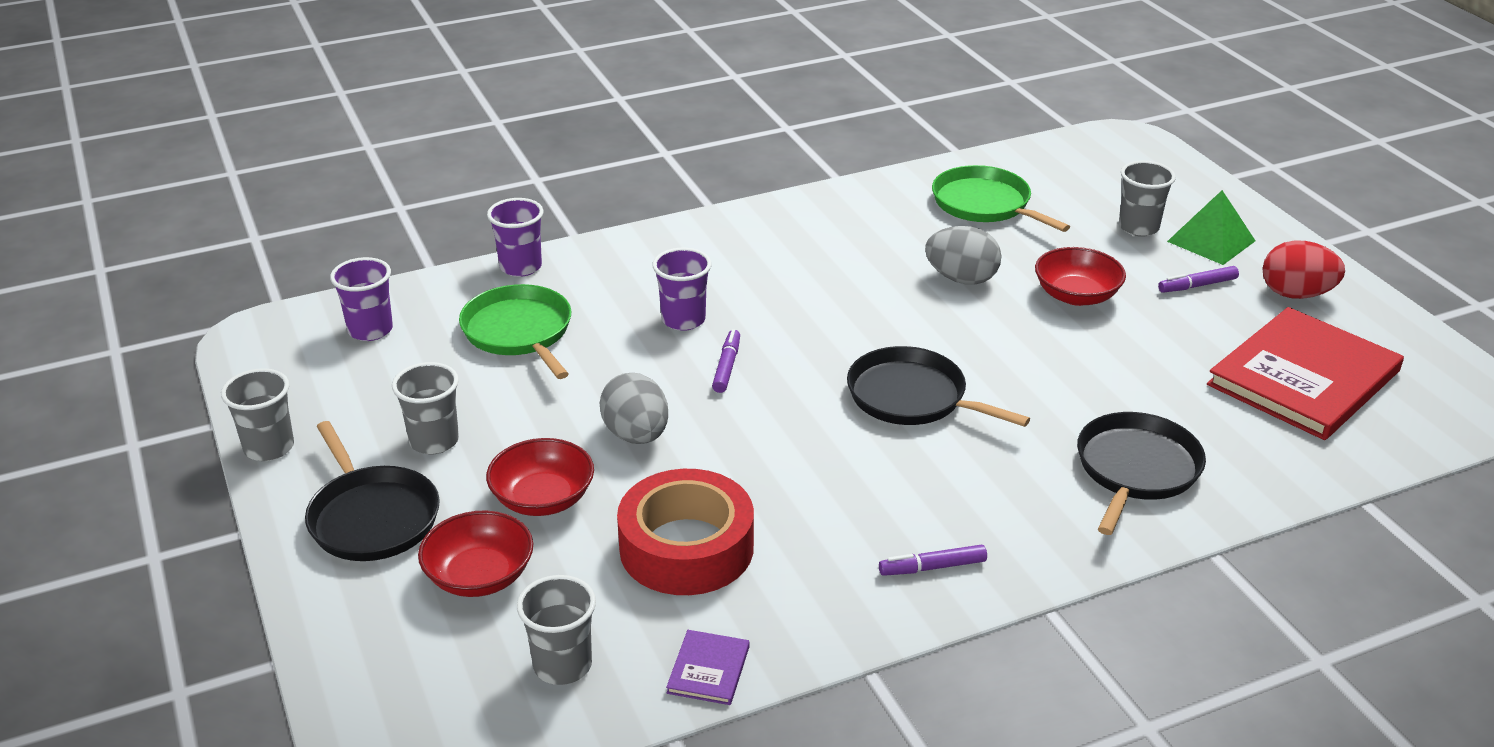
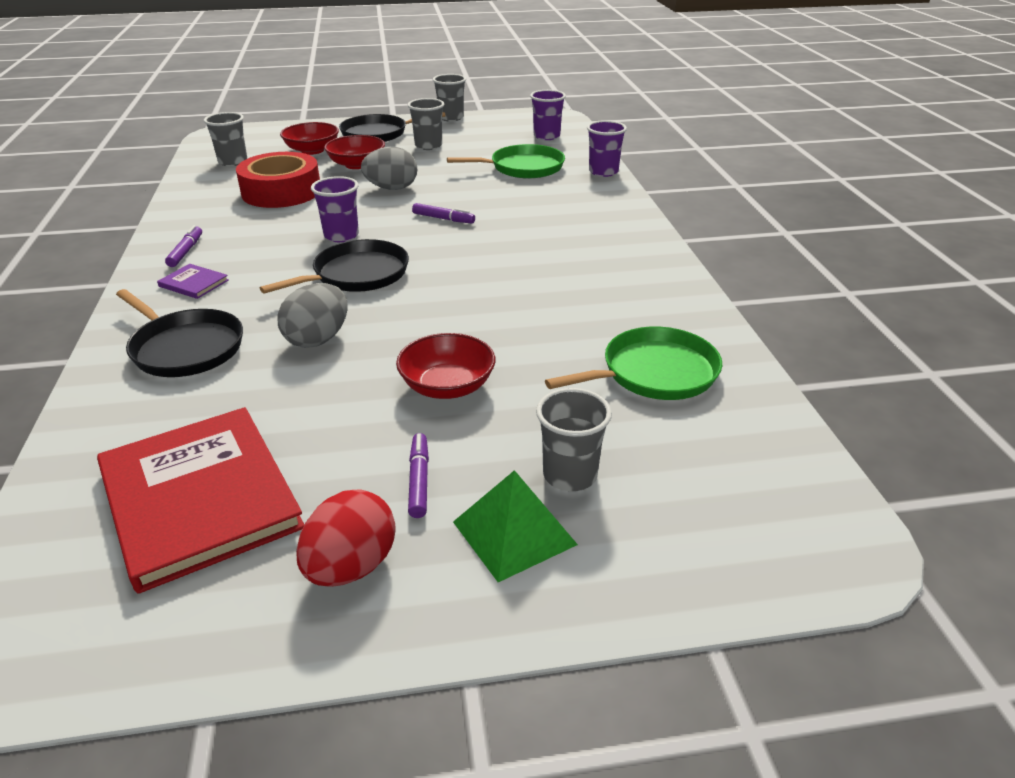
camera: 105 degrees right, 0 degrees up
purple cup [652,248,711,331] -> purple cup moved to [311,176,359,242]
purple book [666,630,749,705] -> purple book moved to [157,264,229,299]
grey egg [925,226,1002,285] -> grey egg moved to [277,283,348,348]

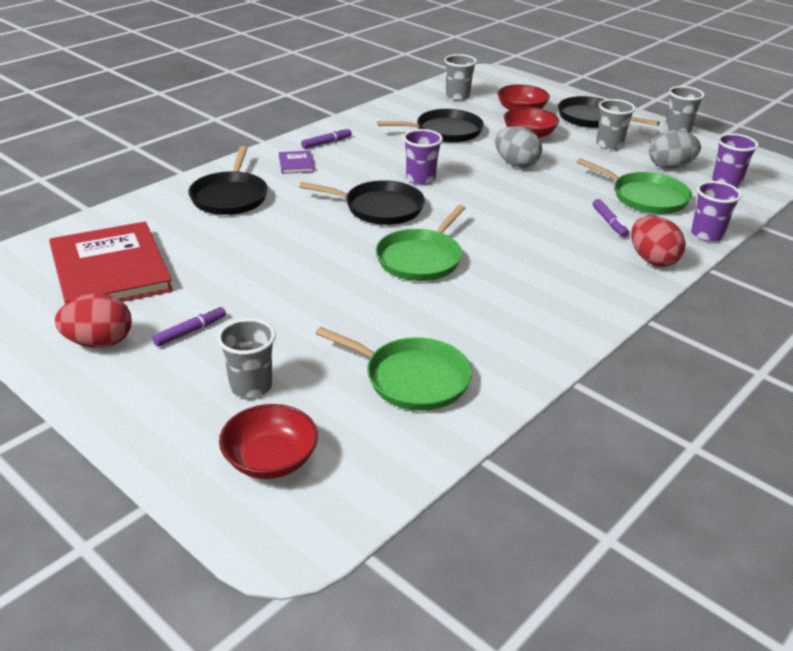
camera: 50 degrees right, 0 degrees up
red book [97,407,304,594] -> red book turned 45 degrees counterclockwise [49,222,173,304]
red tape [236,152,320,208] -> black pan [377,109,484,143]
grey egg [277,283,348,348] -> grey egg moved to [649,130,701,169]
red bowl [396,333,495,399] -> red bowl moved to [219,404,318,479]
purple marker [412,203,475,223] -> purple marker moved to [593,199,629,237]
green pyramid [453,470,578,582] -> none
none -> green pan [376,205,465,281]
none -> red egg [631,216,686,267]

